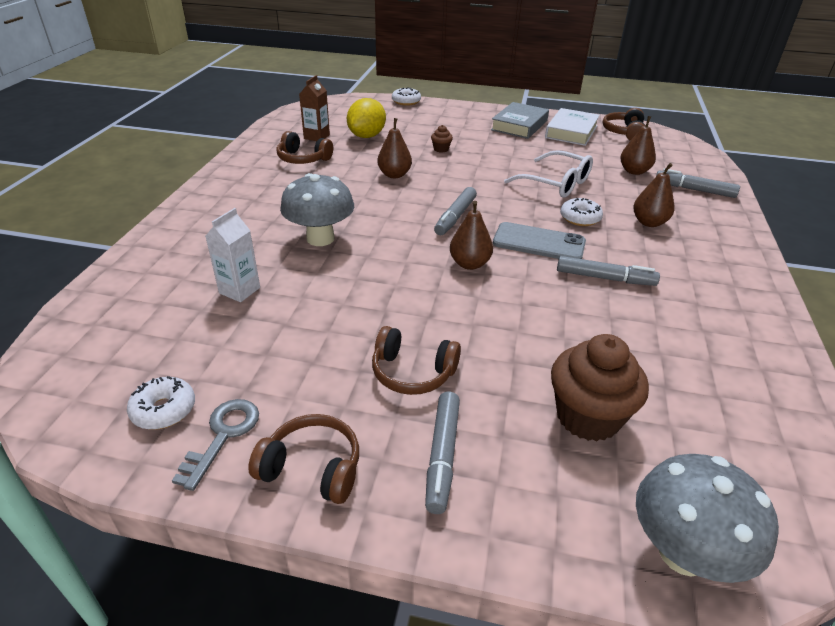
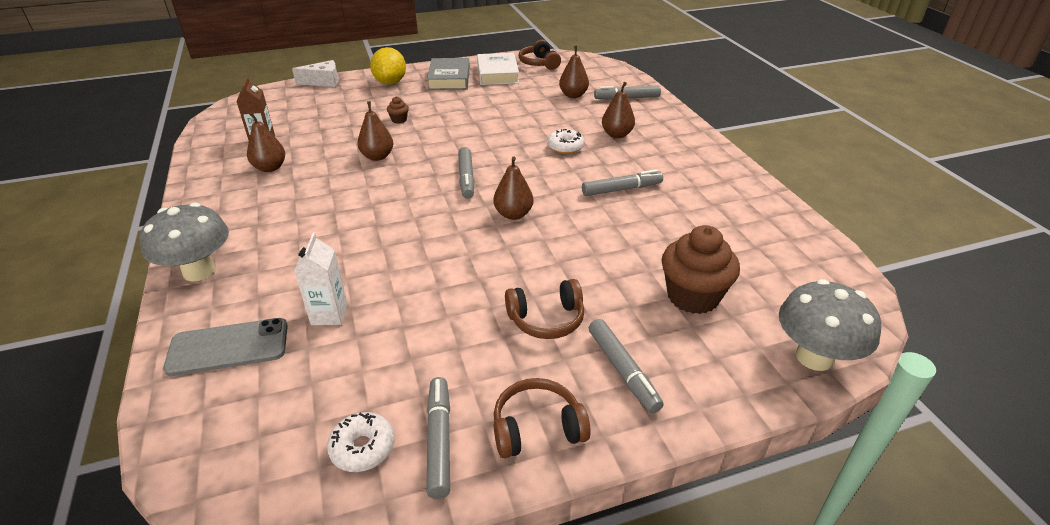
camera: 30 degrees left, 0 degrees up
grey key [172,399,259,491] -> grey marker [426,377,450,499]
brown headphones [276,131,333,164] -> brown pear [247,112,285,172]
grey mushroom [280,173,354,246] -> grey mushroom moved to [140,203,229,282]
yellow lemon [347,98,386,138] -> yellow lemon moved to [370,47,406,85]
white donut [392,87,421,106] -> white cheese [292,60,338,87]
grey phone [493,222,586,259] -> grey phone moved to [163,318,288,376]
white glasses [504,150,593,198] -> none

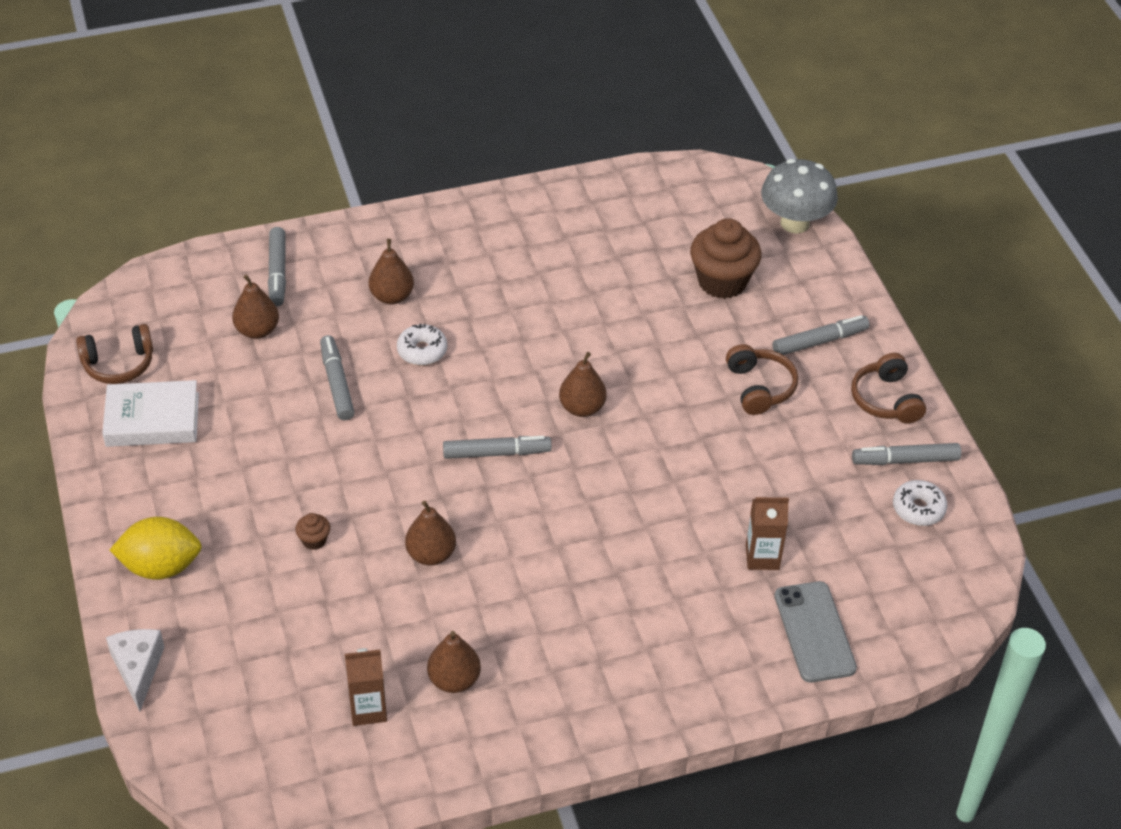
camera: 90 degrees left, 10 degrees up
grey mushroom [140,203,229,282] -> none
white carton [294,233,347,325] -> brown carton [746,497,789,570]
grey book [427,58,470,90] -> none
grey marker [582,169,663,196] -> grey marker moved to [320,335,355,420]

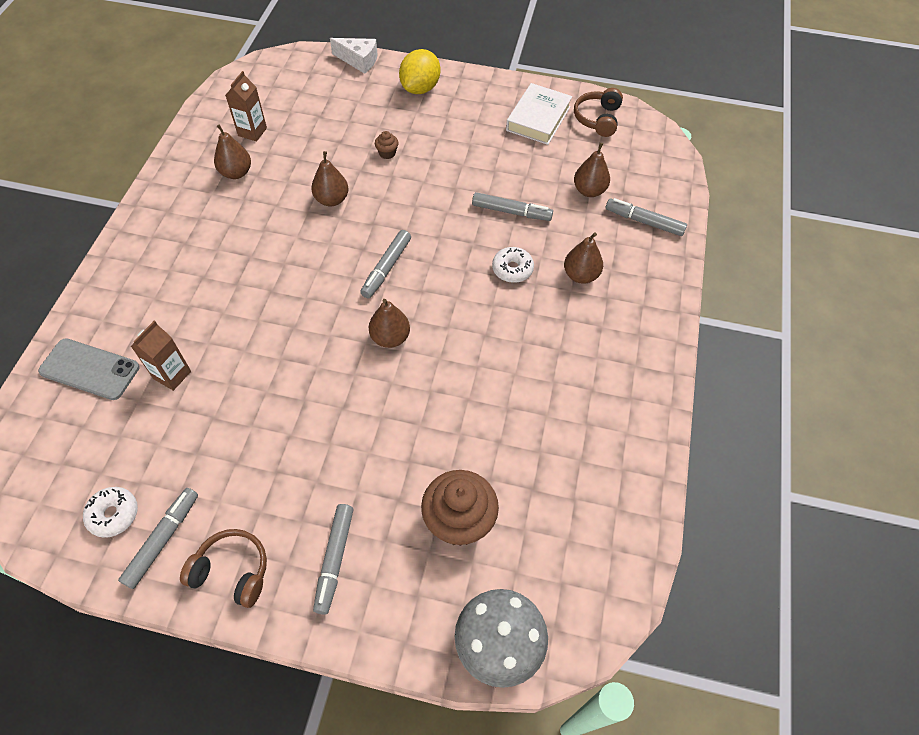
camera: 120 degrees right, 10 degrees up
brown headphones [726,344,798,415] -> none

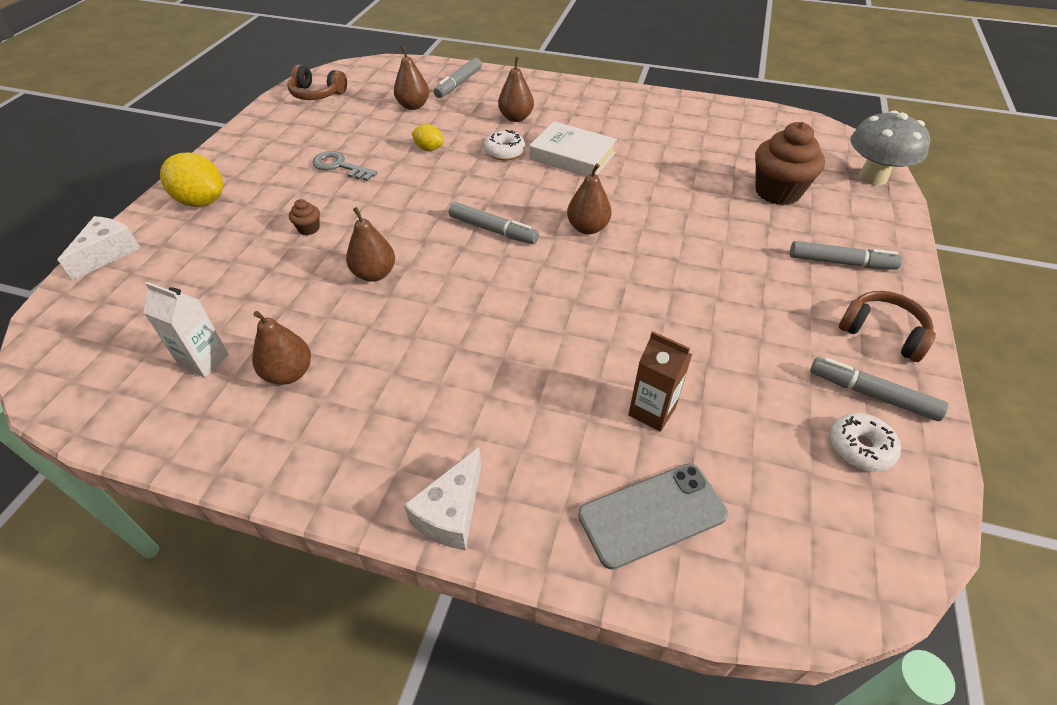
camera: 85 degrees left, 10 degrees down
grey phone [38,338,140,400] -> grey phone turned 45 degrees clockwise [578,463,728,570]
brown headphones [180,529,267,608] -> brown headphones turned 105 degrees clockwise [839,291,936,362]
brown carton [226,71,267,142] -> white carton [143,282,229,377]
grey marker [472,192,553,221] -> yellow lemon [412,124,444,151]
white book [506,83,572,145] -> white book moved to [529,121,617,176]
none -> grey key [312,151,378,181]
none -> white cheese [404,447,481,550]

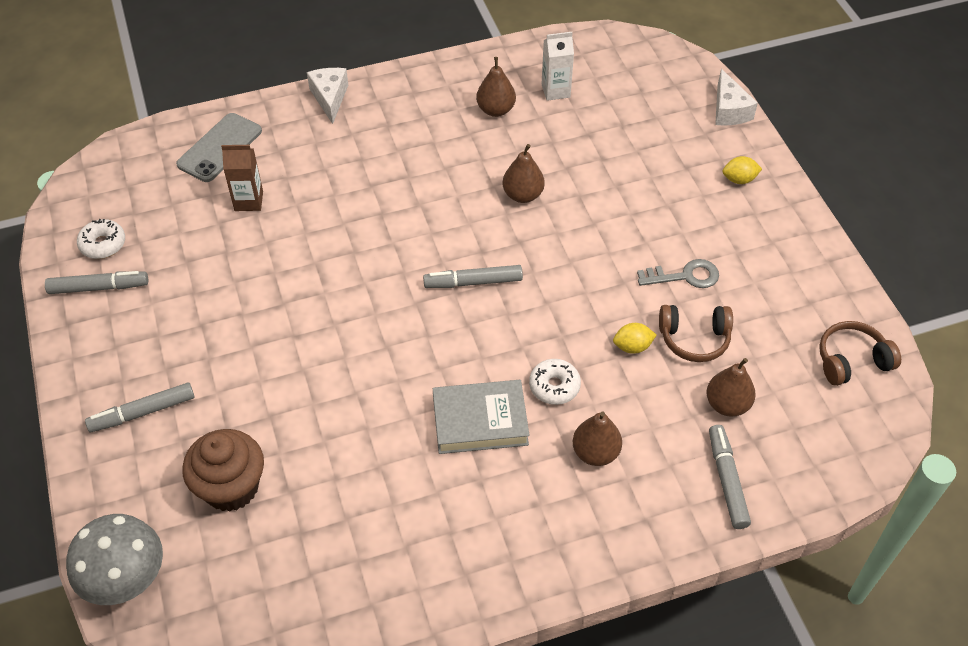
camera: 145 degrees right, 5 degrees up
yellow lemon [160,152,223,207] -> yellow lemon [722,156,762,184], size x0.55
brown cupcake [289,199,320,235] -> none
white book [529,121,617,176] -> grey book [433,380,529,454]
brown pear [567,163,612,234] -> none
brown headphones [839,291,936,362] -> brown headphones moved to [659,305,733,362]

